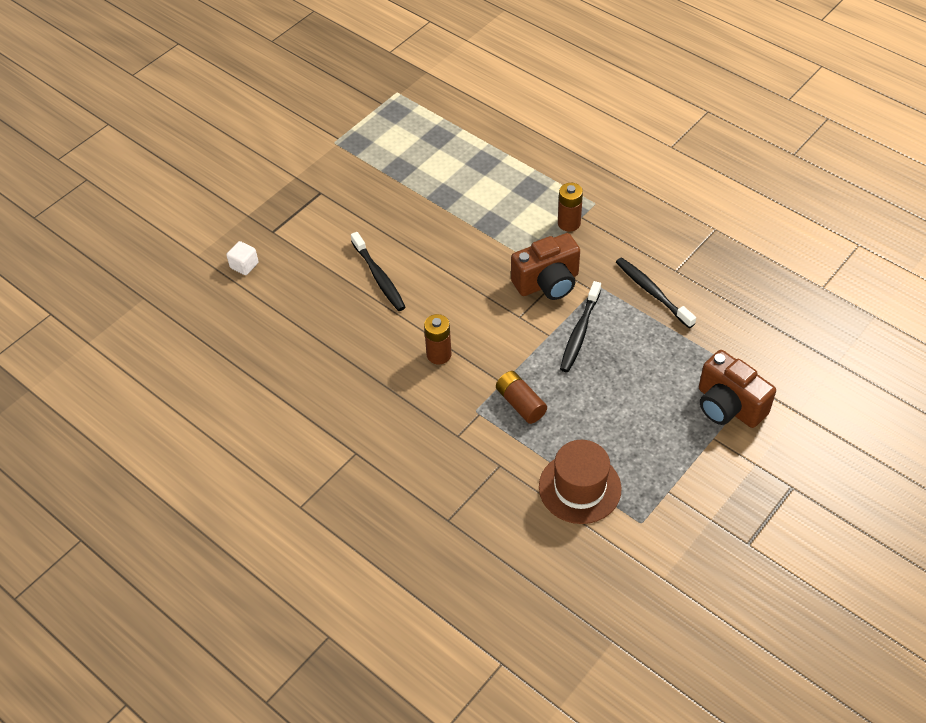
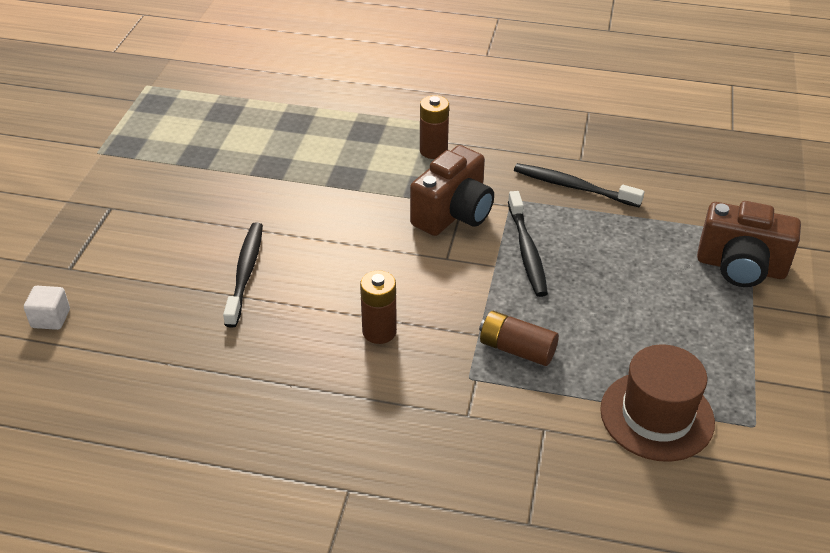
camera: 30 degrees left, 10 degrees down
black toothbrush [351,232,406,311] -> black toothbrush turned 120 degrees counterclockwise [223,222,263,328]

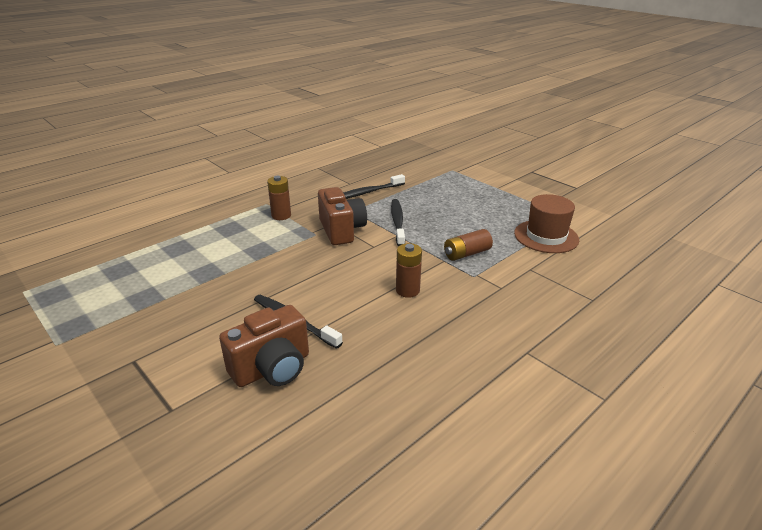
camera: 55 degrees left, 10 degrees down
white cube [24,286,70,330] -> none
black toothbrush [508,191,548,297] -> black toothbrush turned 120 degrees counterclockwise [391,199,405,246]
brown camera [697,201,801,287] -> brown camera moved to [219,305,309,387]

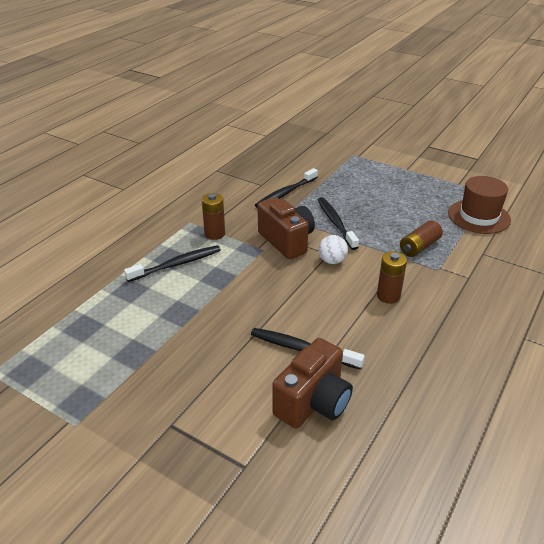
camera: 15 degrees left, 5 degrees up
none -> black toothbrush [124,245,220,282]
none -> white ball [319,235,348,264]

